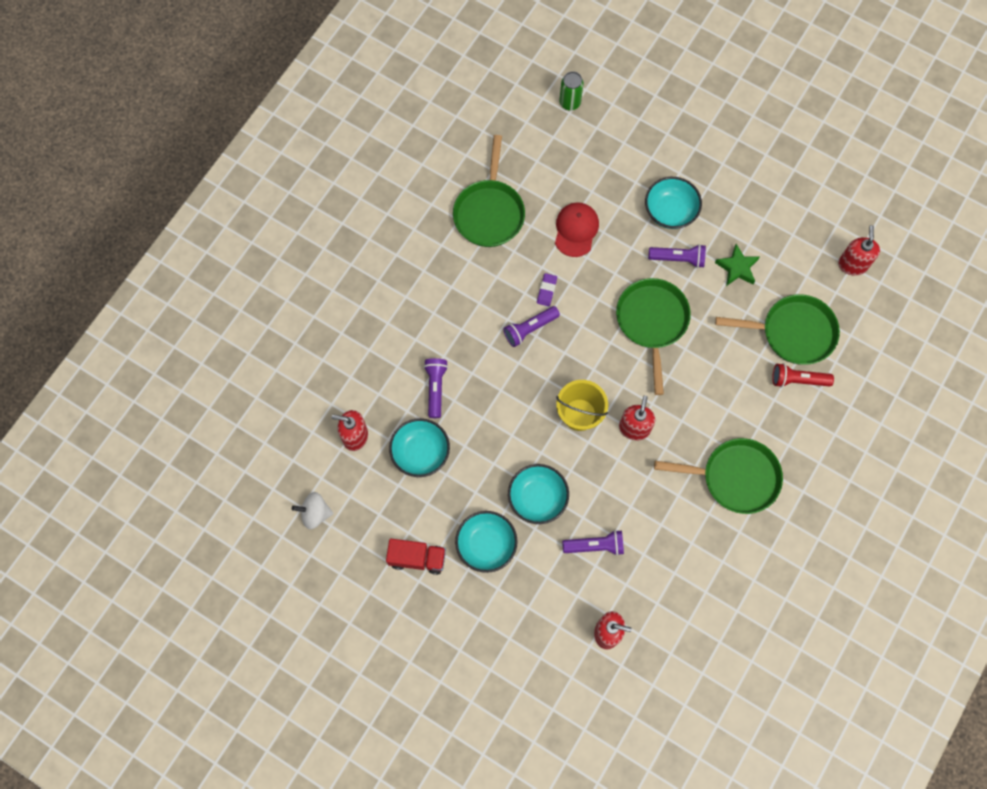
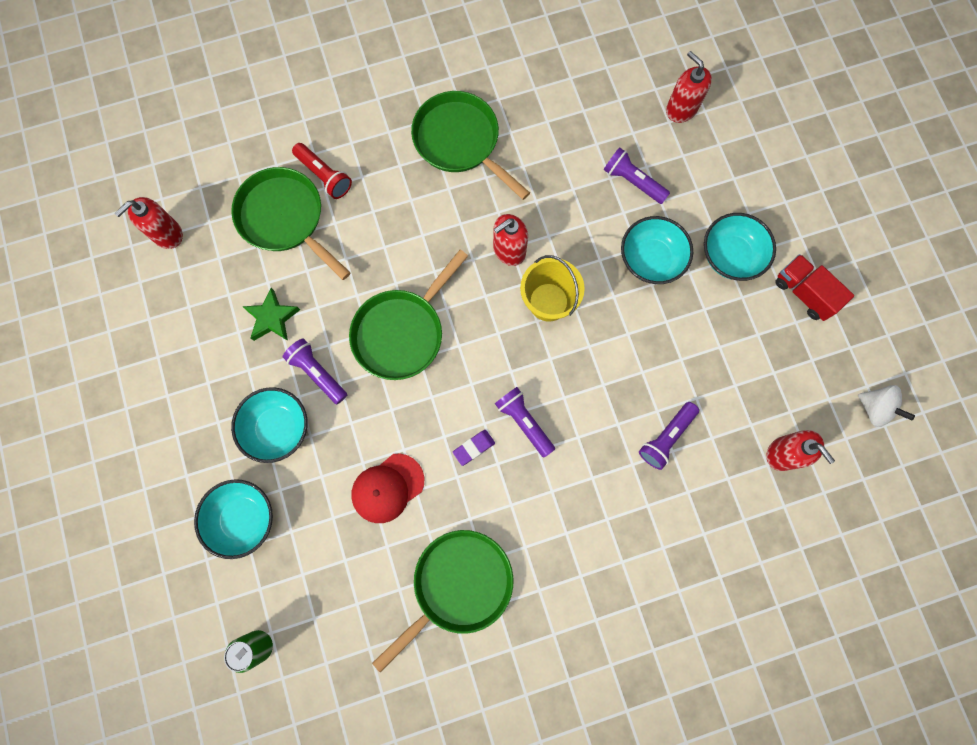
camera: 140 degrees left, 5 degrees up
turquoise bowl [389,418,450,477] -> turquoise bowl moved to [194,479,273,559]
purple flashlight [503,306,560,347] -> purple flashlight turned 135 degrees counterclockwise [495,387,555,457]

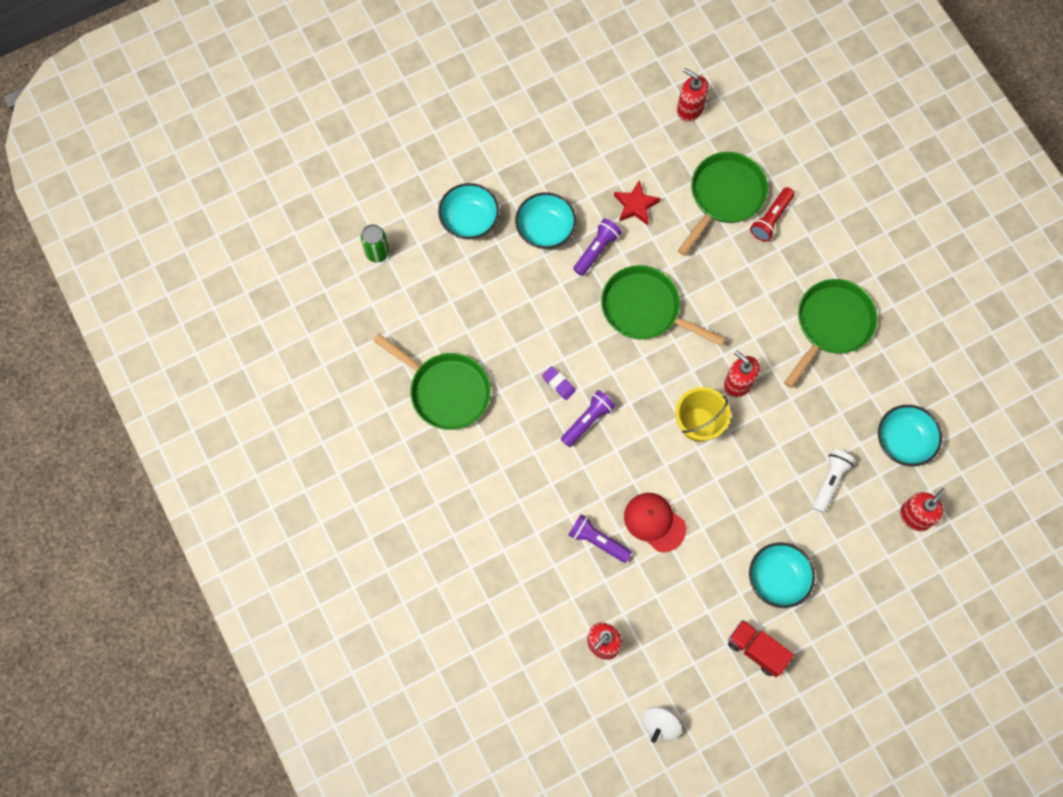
camera: 80 degrees right, 5 degrees down
green star [242,288,300,341] -> red star [614,180,660,225]
red cap [351,454,424,523] -> red cap moved to [624,493,686,552]
purple flashlight [604,147,670,204] -> white flashlight [812,449,855,513]
turquoise bowl [621,216,693,284] -> turquoise bowl moved to [878,405,942,466]
red truck [775,254,854,321] -> red truck turned 90 degrees counterclockwise [728,620,794,677]

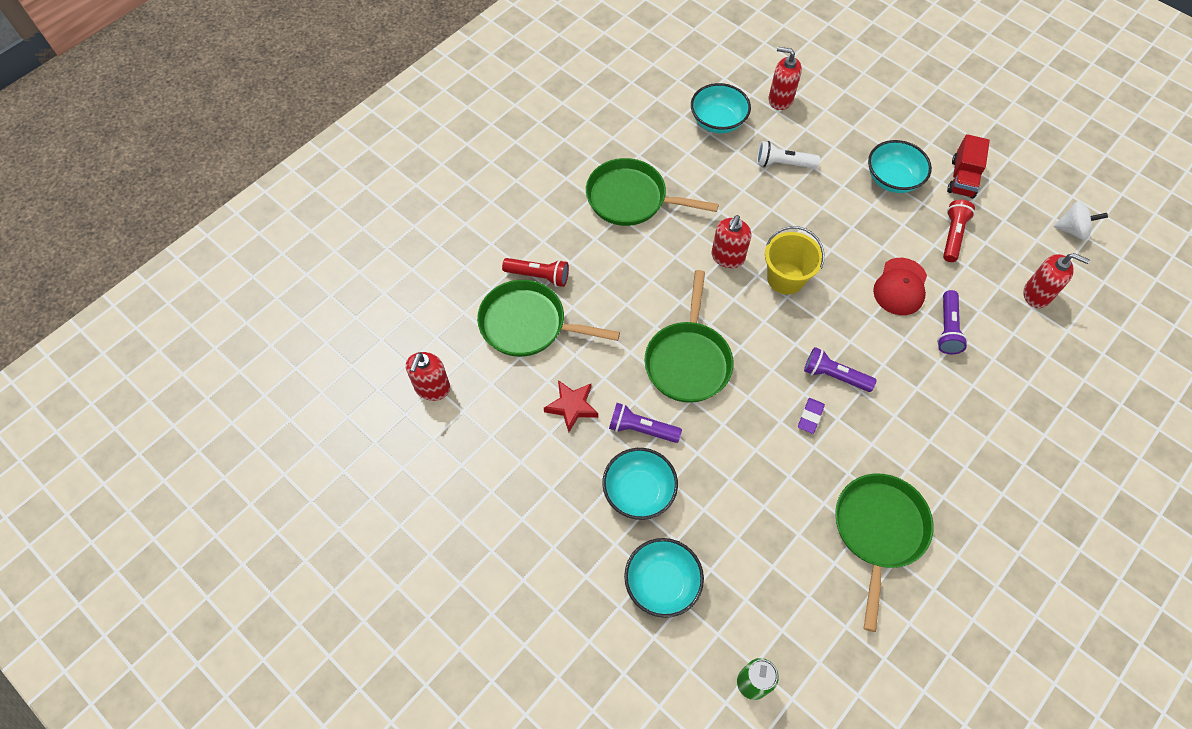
camera: 110 degrees left, 10 degrees down
none -> red flashlight [943,200,975,262]

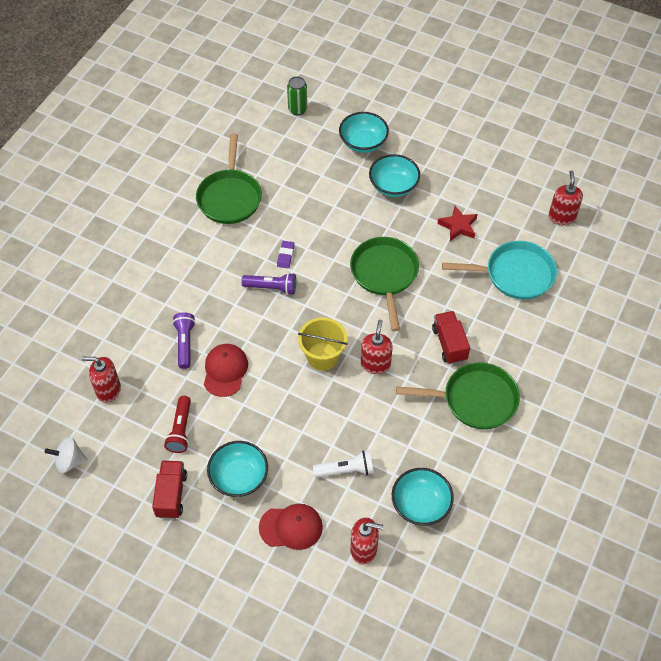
camera: 165 degrees right, 5 degrees down
green pan [477,280,620,357] -> turquoise pan [442,241,557,300]
red flashlight [502,258,569,287] -> none
purple flashlight [609,403,682,443] -> none
none -> red cap [259,504,323,550]
none -> red truck [432,311,470,364]

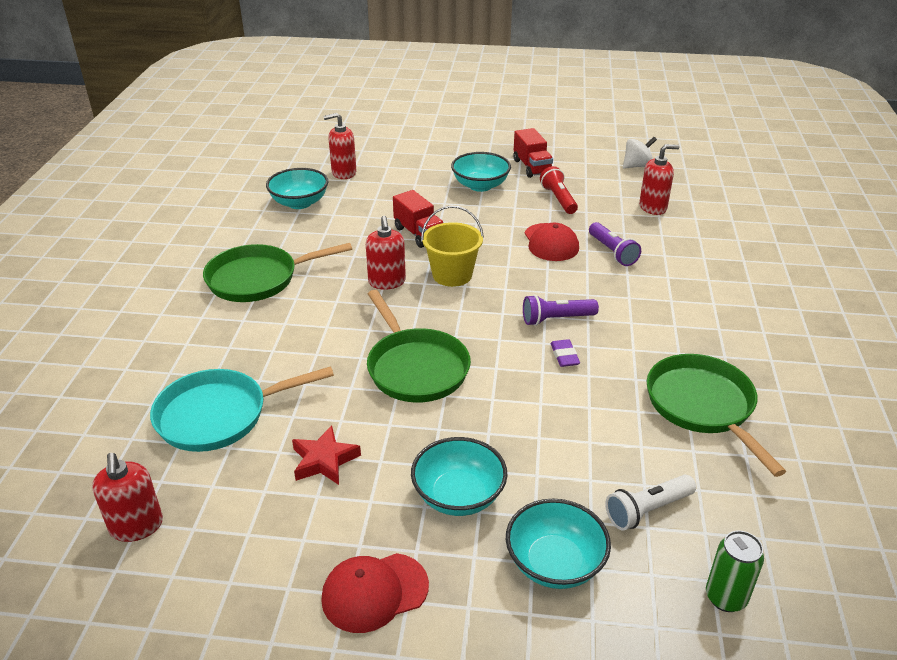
camera: 160 degrees right, 20 degrees down
red cap [259,504,323,550] -> red cap moved to [321,553,429,633]
white flashlight [313,450,374,478] -> white flashlight moved to [605,475,696,530]
red truck [432,311,470,364] -> red truck moved to [393,190,444,248]

